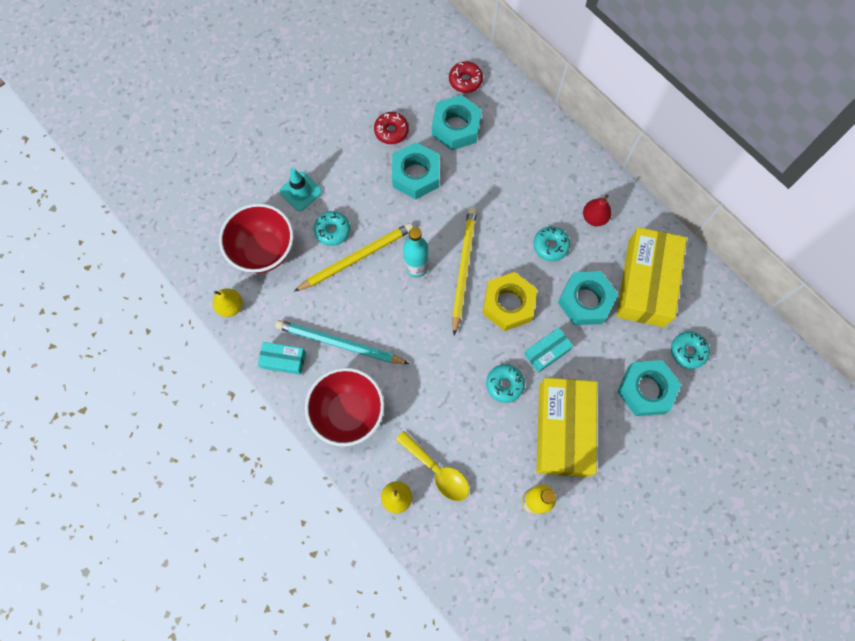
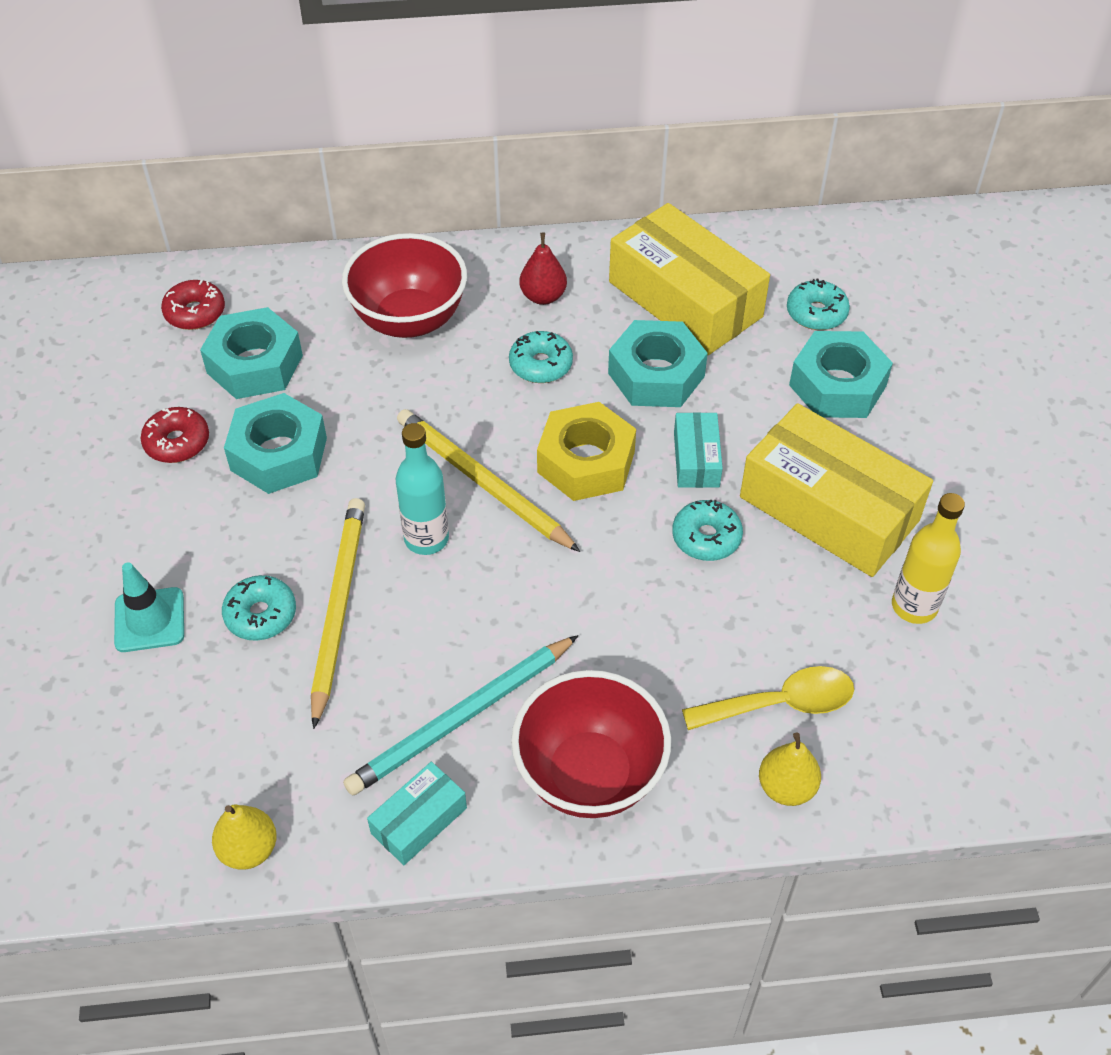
camera: 55 degrees left, 20 degrees down
red bowl [219,203,293,273] -> red bowl moved to [342,233,467,338]

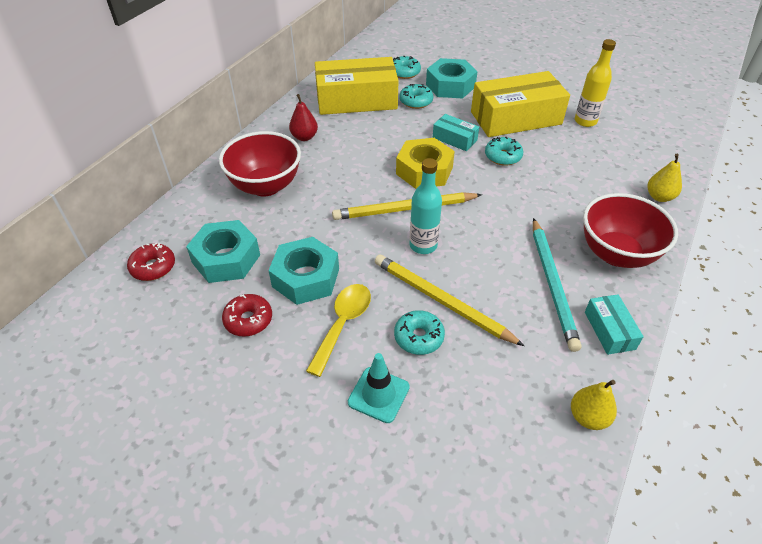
camera: 55 degrees left, 5 degrees down
turquoise donut [509,331,573,383] -> turquoise donut moved to [399,84,433,109]
turquoise nut [608,320,708,407] -> none
yellow spoon [682,666,854,730] -> yellow spoon moved to [306,284,371,377]

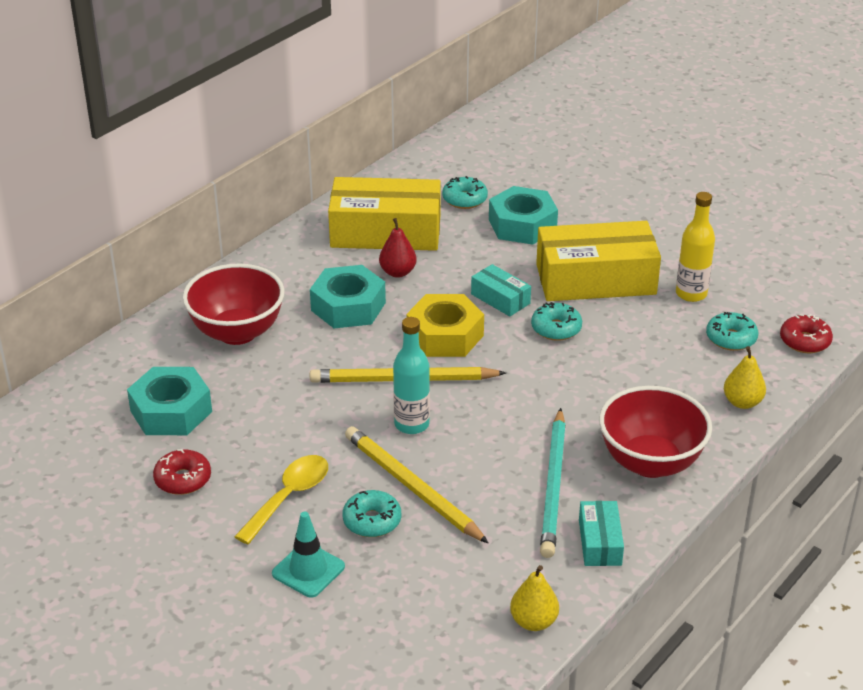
camera: 10 degrees right, 10 degrees down
red donut [127,243,175,281] -> red donut moved to [780,314,833,353]
turquoise nut [268,237,339,305] -> turquoise nut moved to [310,265,386,328]
red pear [289,94,318,141] -> red pear moved to [379,218,417,278]
turquoise donut [399,84,433,109] -> turquoise donut moved to [706,312,758,351]

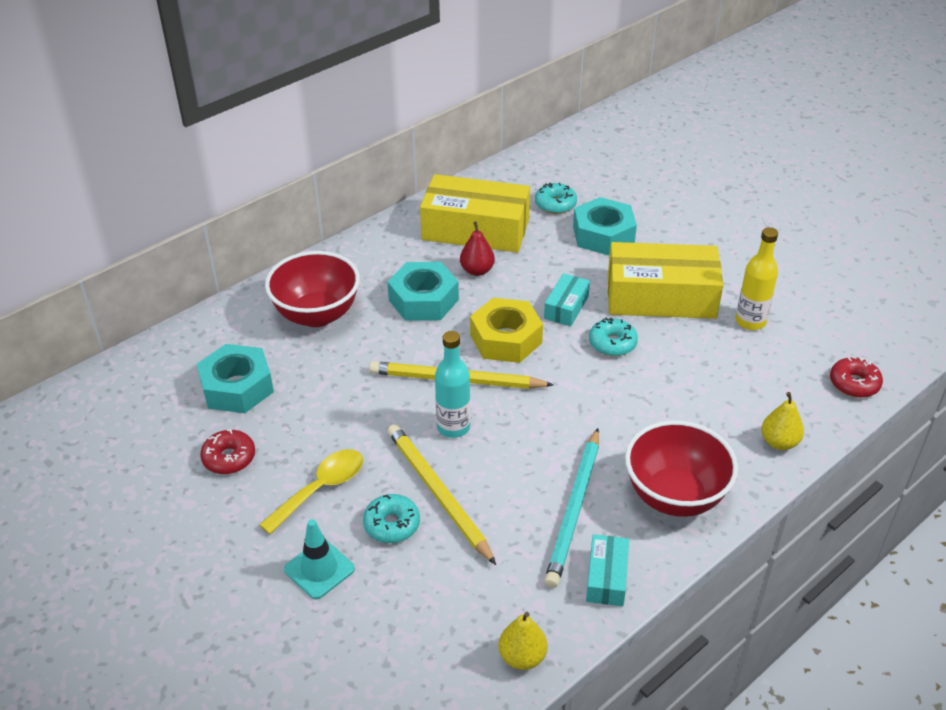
camera: 10 degrees right, 5 degrees up
turquoise box [471,264,531,317] -> turquoise box turned 60 degrees clockwise [544,273,590,326]
turquoise donut [706,312,758,351] -> none

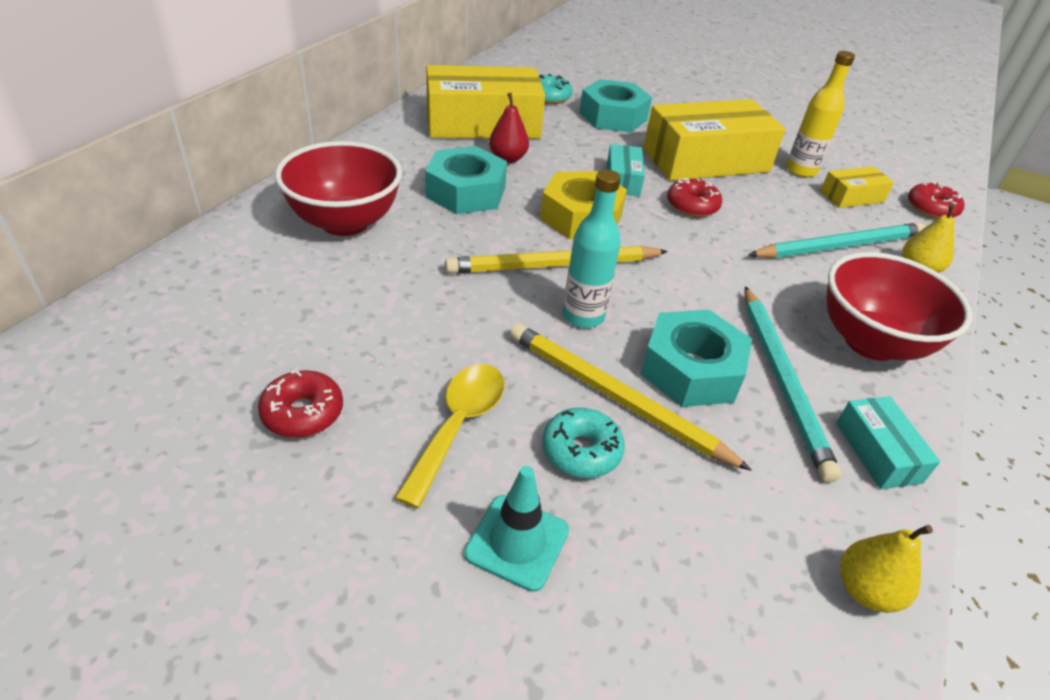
camera: 25 degrees left, 0 degrees up
turquoise nut [197,344,274,413] -> turquoise nut moved to [640,310,752,407]
turquoise donut [589,318,638,356] -> red donut [667,178,722,217]
none -> turquoise pencil [748,222,925,258]
none -> yellow box [820,166,894,208]

